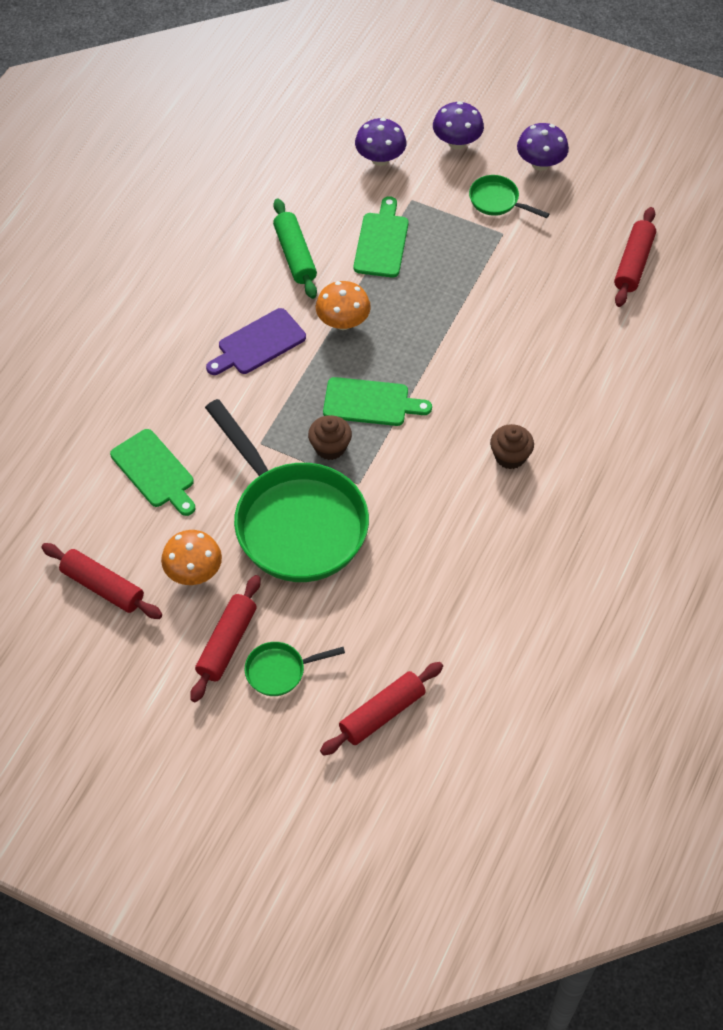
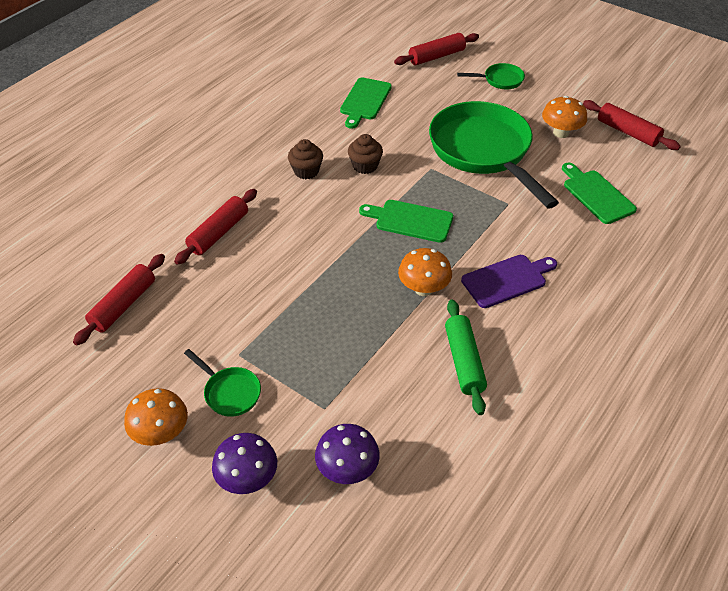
camera: 170 degrees left, 10 degrees down
red rolling pin [190,575,261,702] -> red rolling pin moved to [174,189,257,265]
brown cupcake [308,415,352,460] -> brown cupcake moved to [348,134,383,174]
green cutting board [354,196,409,278] -> green cutting board moved to [340,77,392,129]
purple mushroom [517,123,569,171] -> orange mushroom [124,388,188,446]

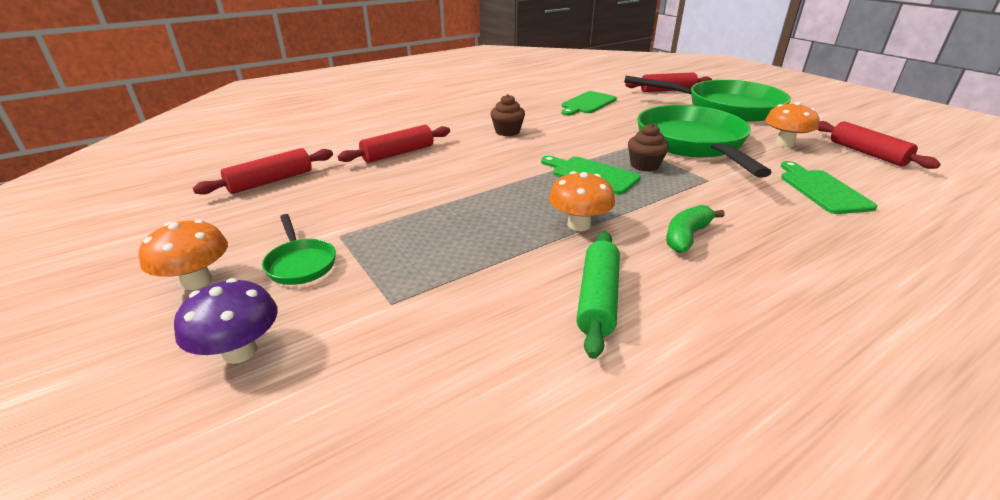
camera: 20 degrees right, 15 degrees down
purple mushroom [315,424,380,484] -> none
brown cupcake [348,134,383,174] -> brown cupcake moved to [628,123,669,172]
green pan [457,63,525,89] -> green pan [624,76,791,122], size x2.37
purple cutting board [461,255,557,308] -> green banana [666,205,725,253]

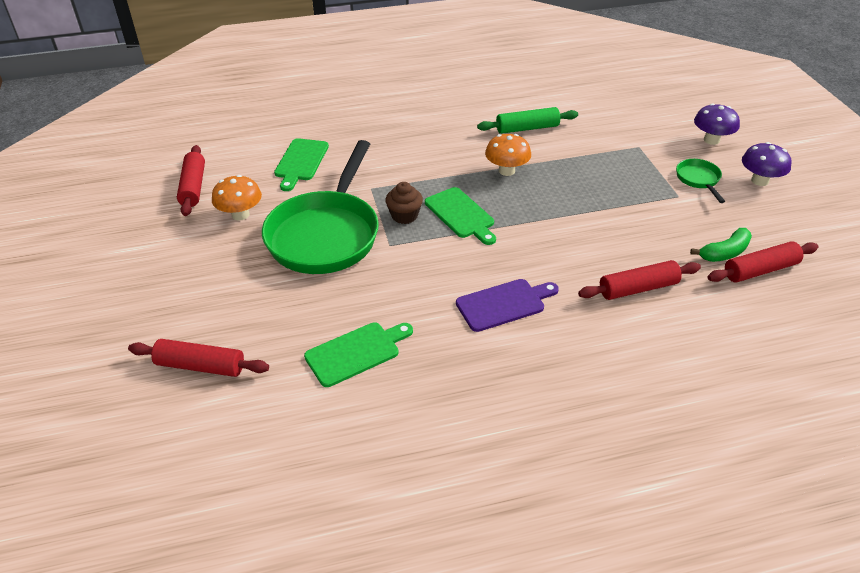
camera: 160 degrees left, 10 degrees up
orange mushroom [139,219,228,290] -> purple mushroom [742,142,791,186]
brown cupcake [490,94,525,136] -> purple cutting board [456,279,559,332]
green rolling pin [576,231,620,359] -> green rolling pin turned 45 degrees clockwise [477,107,578,134]
green pan [624,76,791,122] -> none
green banana [666,205,725,253] -> green banana moved to [690,228,752,262]

